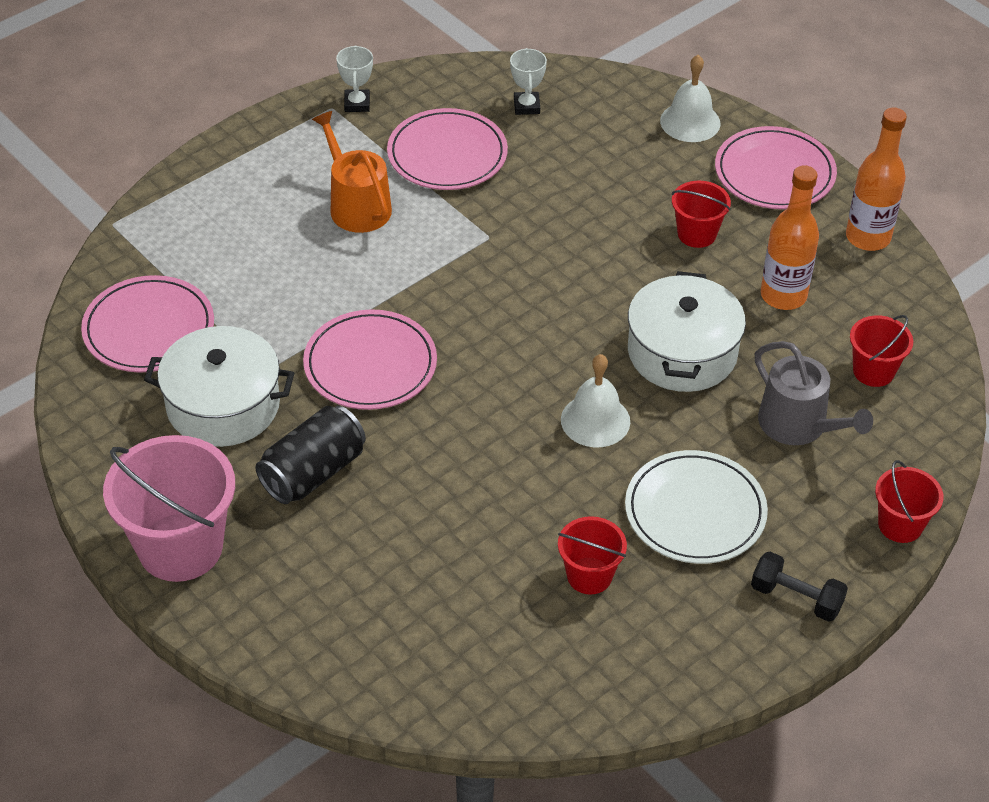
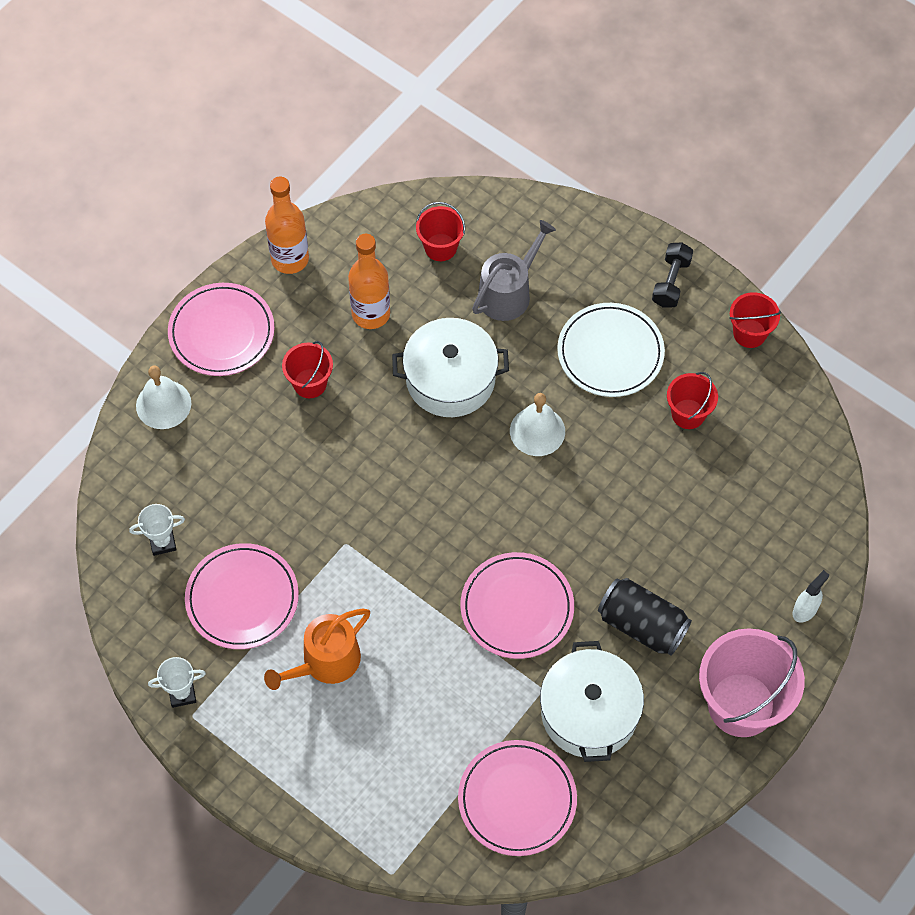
camera: 100 degrees left, 15 degrees up
red bucket [875,460,944,543] -> red bucket moved to [729,292,781,348]
none -> white spray bottle [792,570,829,623]

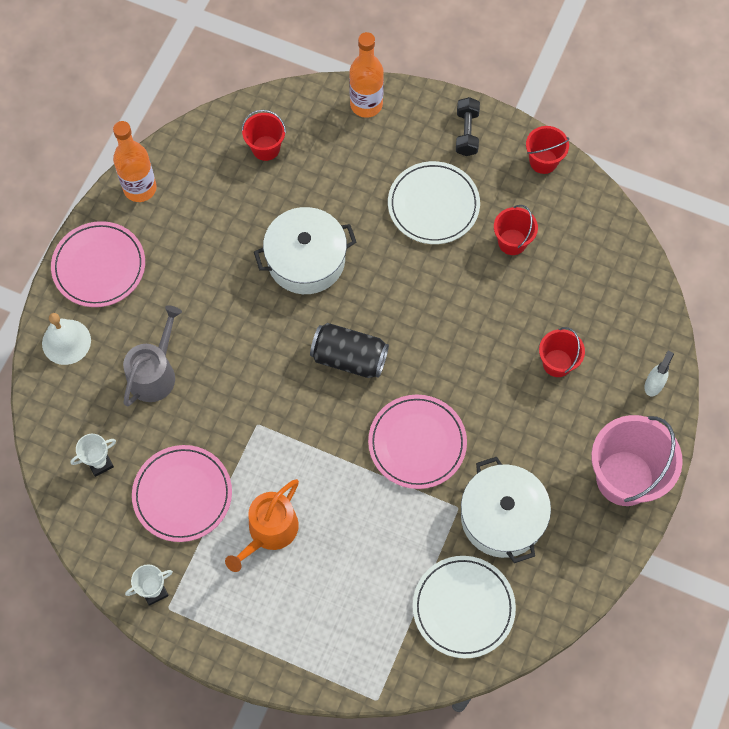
camera: 15 degrees left, 5 degrees up
red bucket [282,341,333,398] -> red bucket moved to [539,327,585,377]
orange bottle [348,234,390,329] -> orange bottle moved to [349,32,384,118]
pink plate [458,740,577,856] -> white plate [413,556,516,658]
grey watering can [472,220,556,321] -> grey watering can moved to [123,305,182,407]
white bell [510,393,565,456] -> none
black can [598,578,692,656] -> black can moved to [310,323,389,378]

